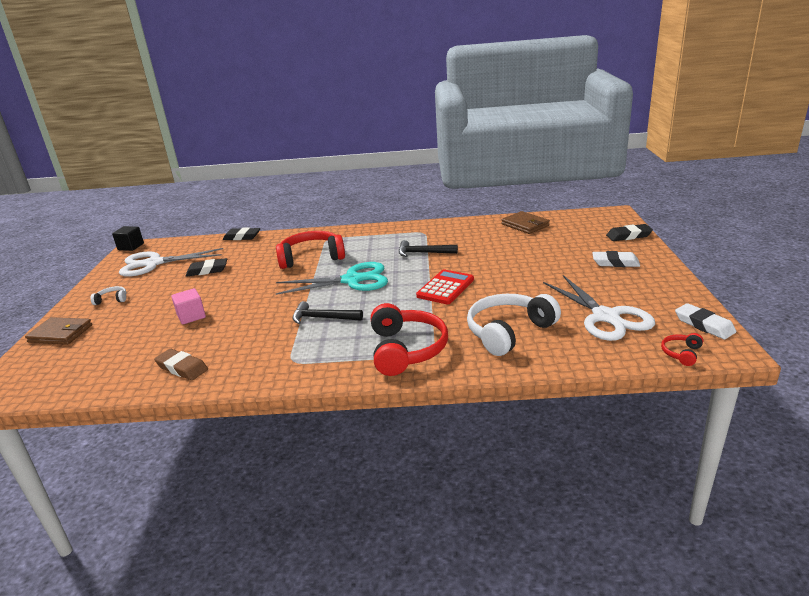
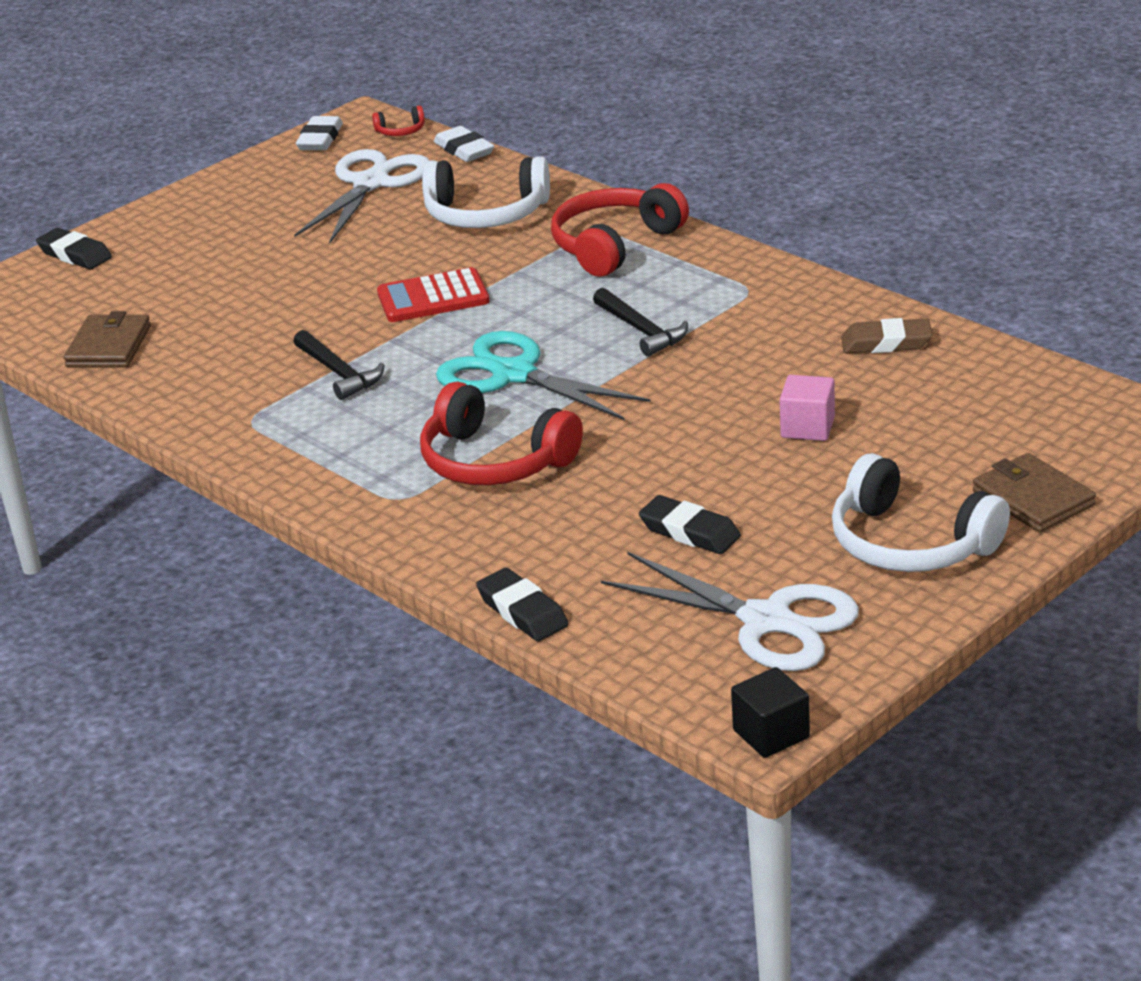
camera: 135 degrees left, 5 degrees up
white headphones [91,286,126,305] -> white headphones [832,453,1010,572], size x2.28
brown eraser [154,349,208,380] -> brown eraser turned 75 degrees counterclockwise [841,318,932,353]
white eraser [592,251,640,267] -> white eraser moved to [434,126,494,162]

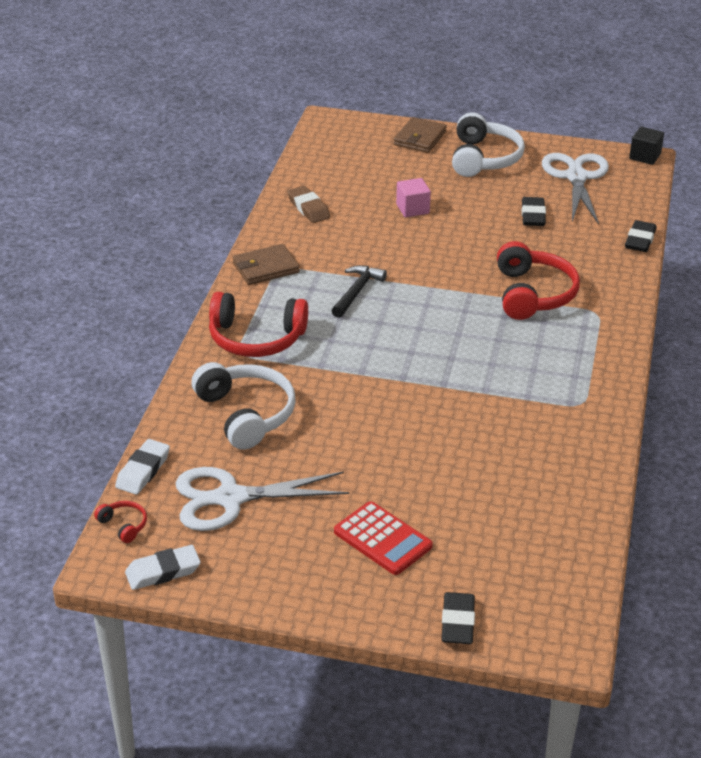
camera: 125 degrees left, 5 degrees up
brown wallet [64,311,151,368] -> brown wallet moved to [232,244,300,285]
black hammer [293,330,385,400] -> none
red calculator [377,267,490,322] -> red calculator moved to [334,501,433,575]
turquoise scissors [436,331,651,420] -> none

